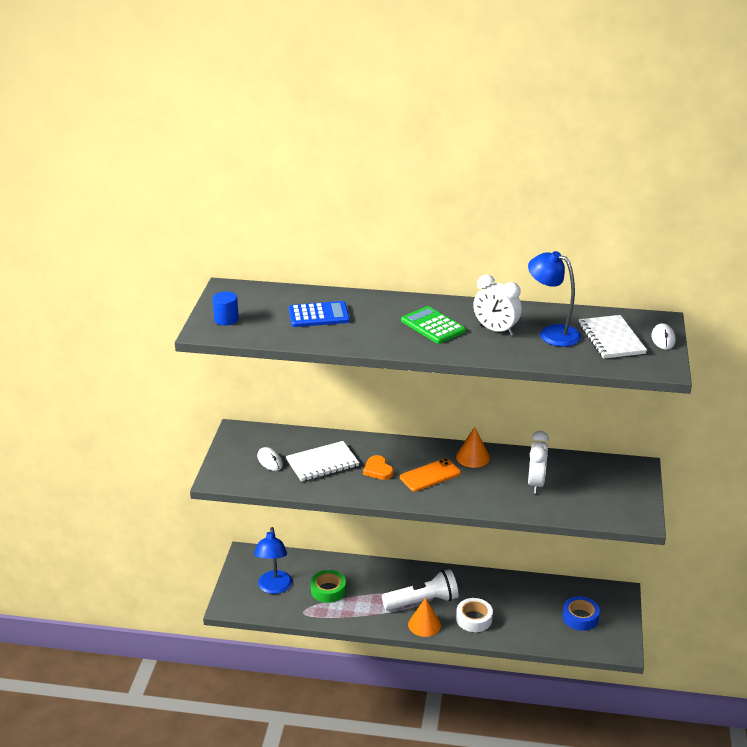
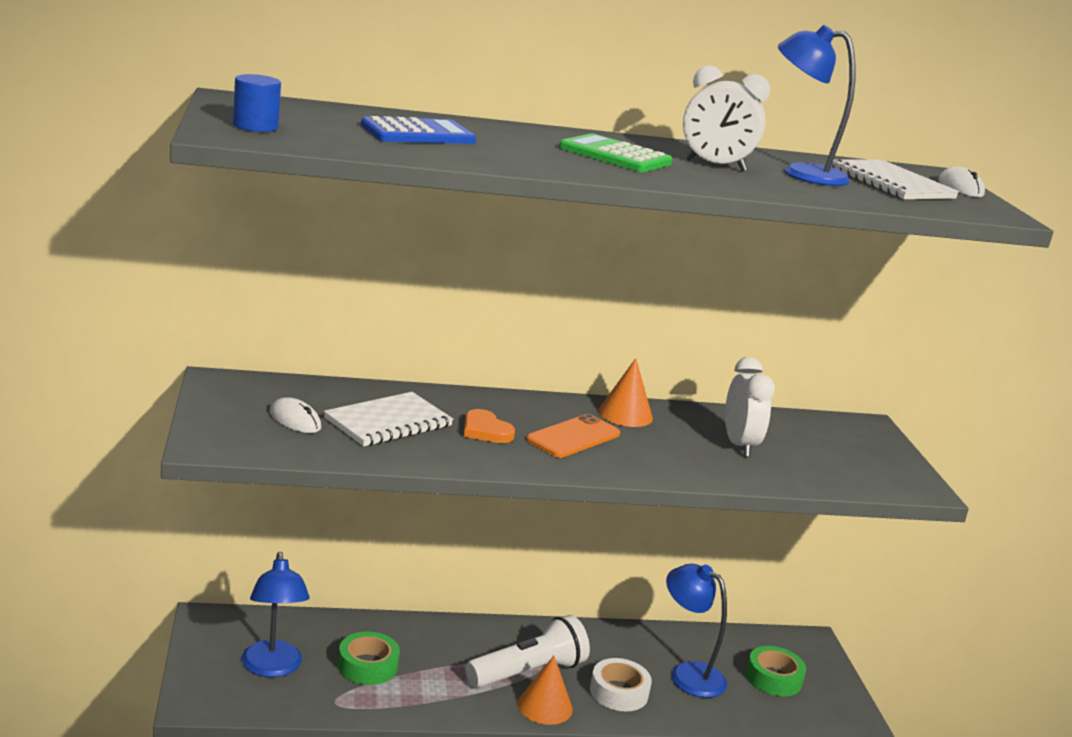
camera: 20 degrees left, 10 degrees down
blue tape [562,596,600,631] -> green tape [746,646,806,697]
none -> blue lamp [666,564,727,698]

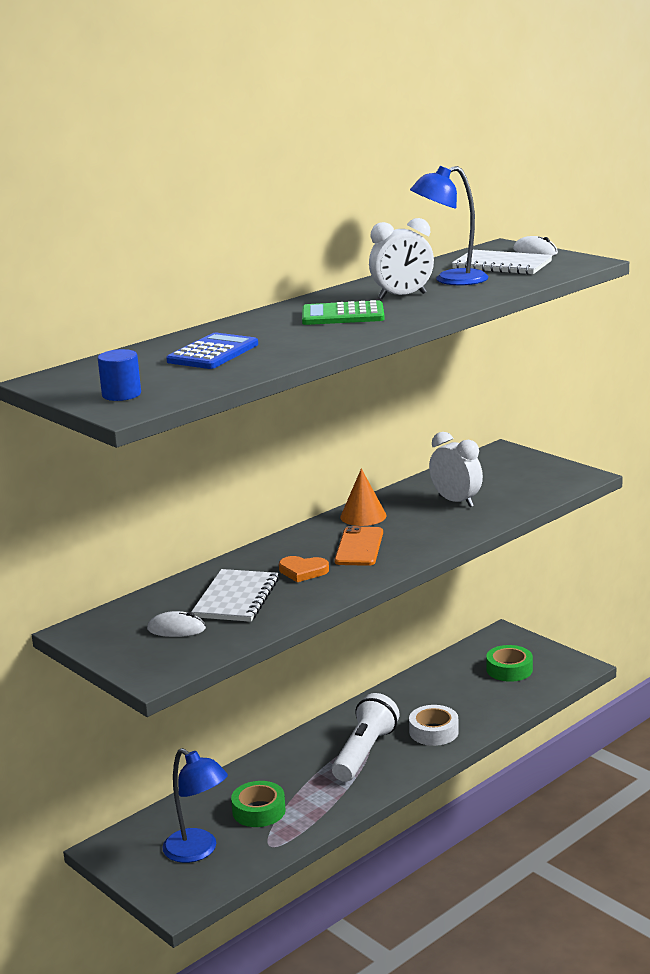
camera: 30 degrees left, 0 degrees up
orange cone [518,656,573,725] -> none
blue lamp [666,564,727,698] -> none

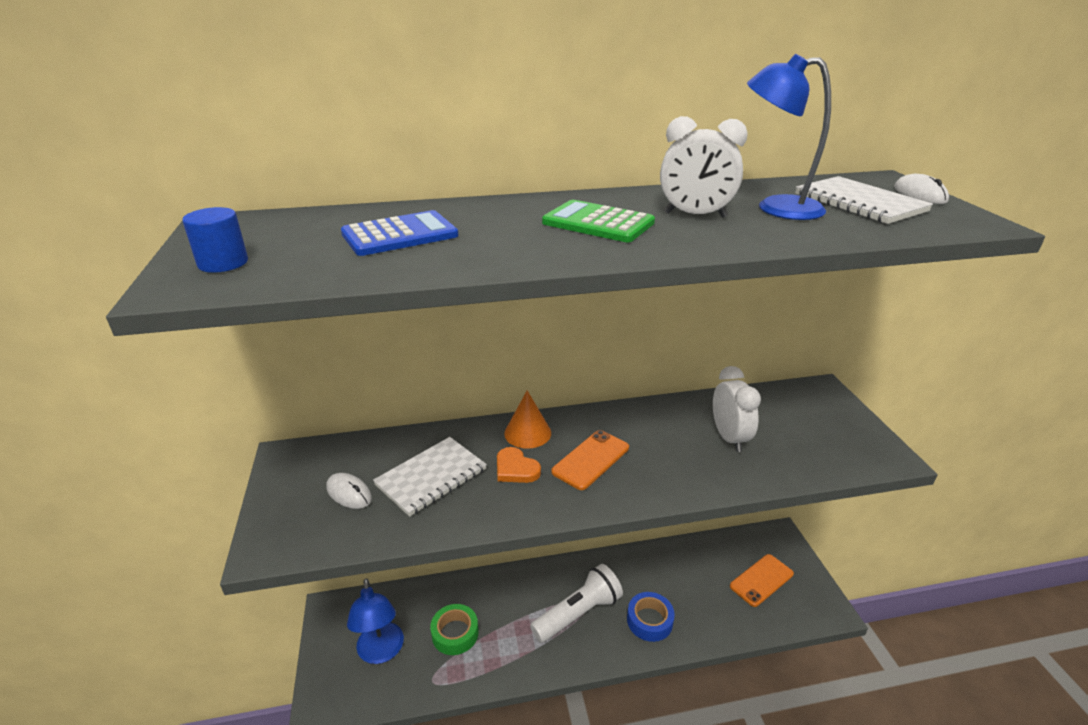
camera: 30 degrees right, 10 degrees up
orange cone [340,468,387,526] -> orange cone moved to [504,391,551,449]
white tape [409,705,459,746] -> blue tape [627,592,675,642]
green tape [486,645,533,682] -> orange phone [730,554,794,607]

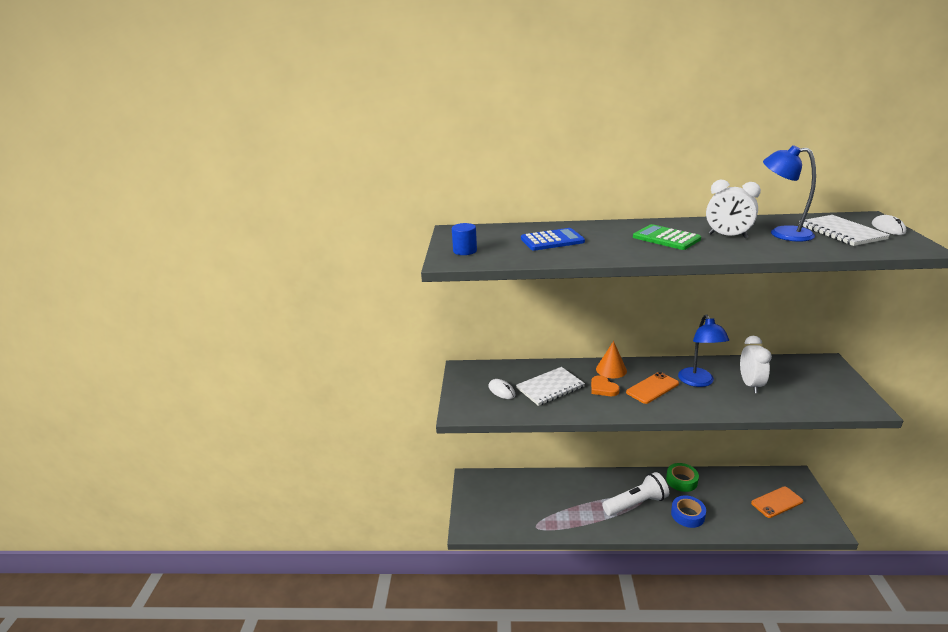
camera: 15 degrees right, 5 degrees down
blue lamp [347,578,404,664] -> blue lamp moved to [678,314,729,387]
green tape [430,604,479,655] -> green tape moved to [666,463,699,492]

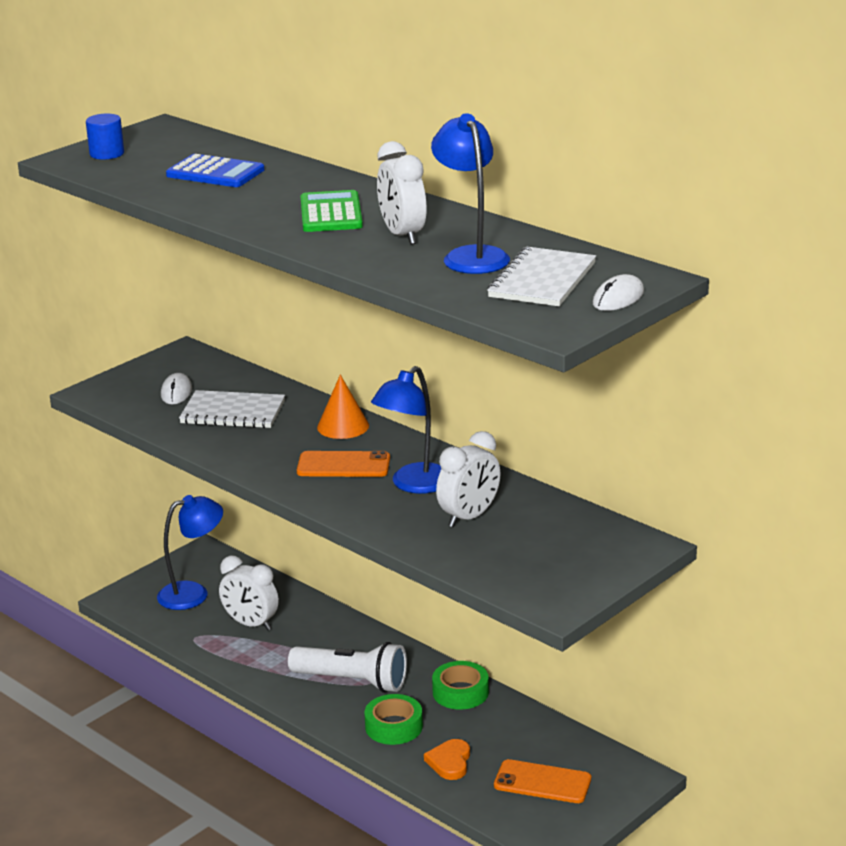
camera: 40 degrees right, 0 degrees up
orange heart [591,375,620,396] -> orange heart moved to [424,739,470,780]
blue tape [671,495,706,528] -> green tape [364,694,423,745]
none -> blue lamp [157,495,223,610]
none -> white clock [219,556,279,630]

